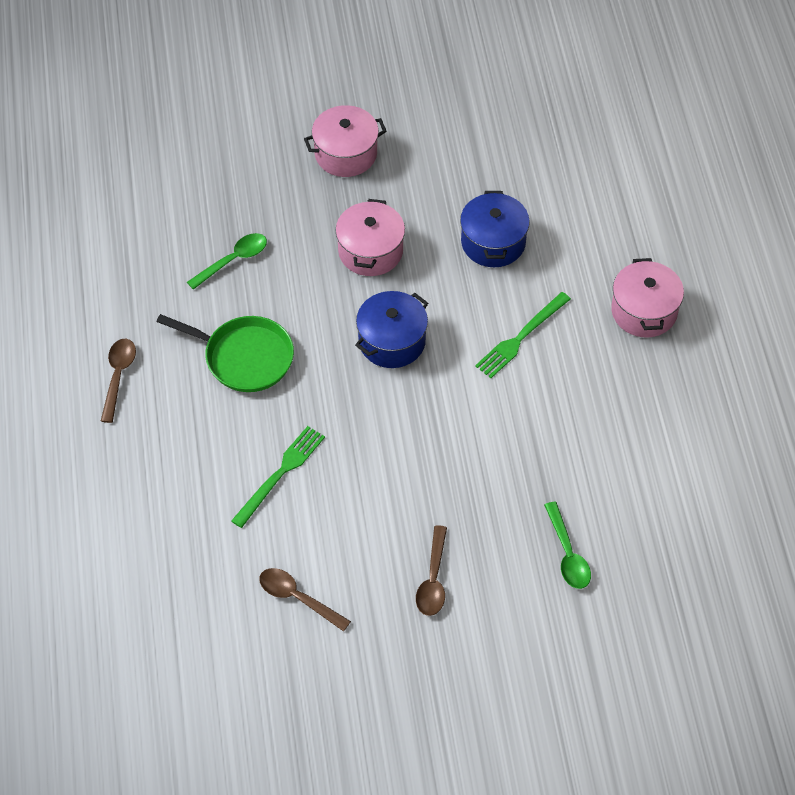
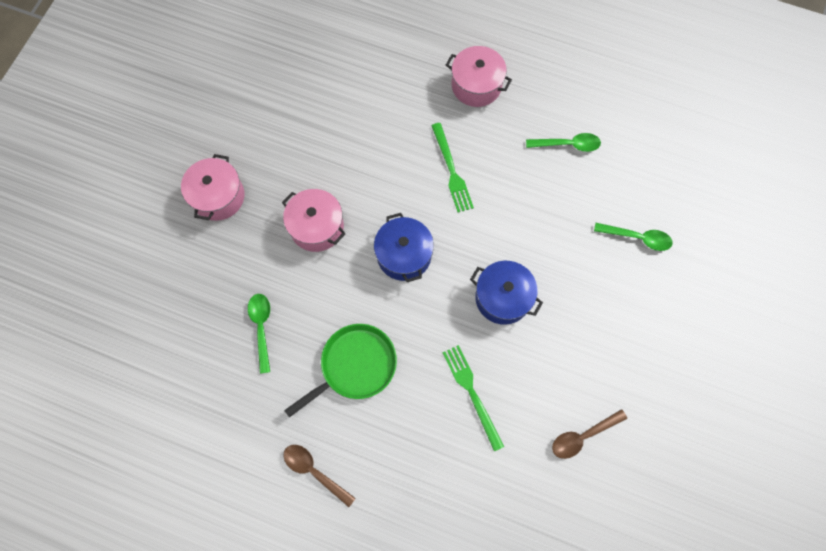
camera: 60 degrees left, 15 degrees up
brown spoon [416,525,447,616] -> none
blue pot [460,191,530,267] -> blue pot moved to [470,261,543,325]
none -> green spoon [526,133,601,152]

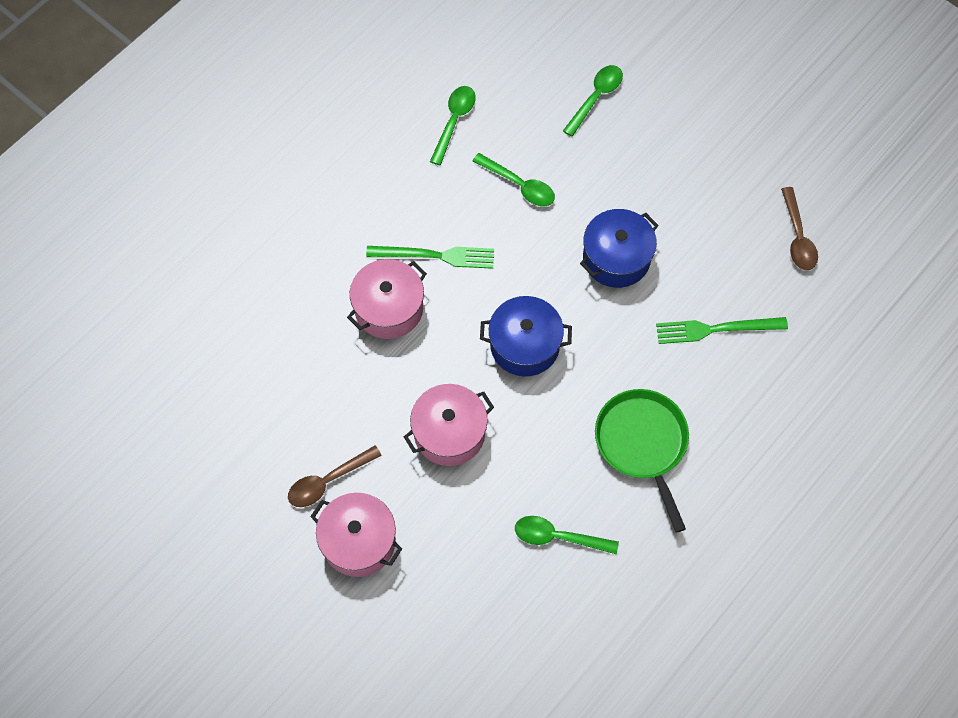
camera: 70 degrees left, 5 degrees down
brown spoon [283,445,356,507] -> brown spoon moved to [288,445,382,507]
pink pot [446,46,512,107] -> pink pot moved to [347,259,427,339]
none -> green spoon [473,153,555,206]

